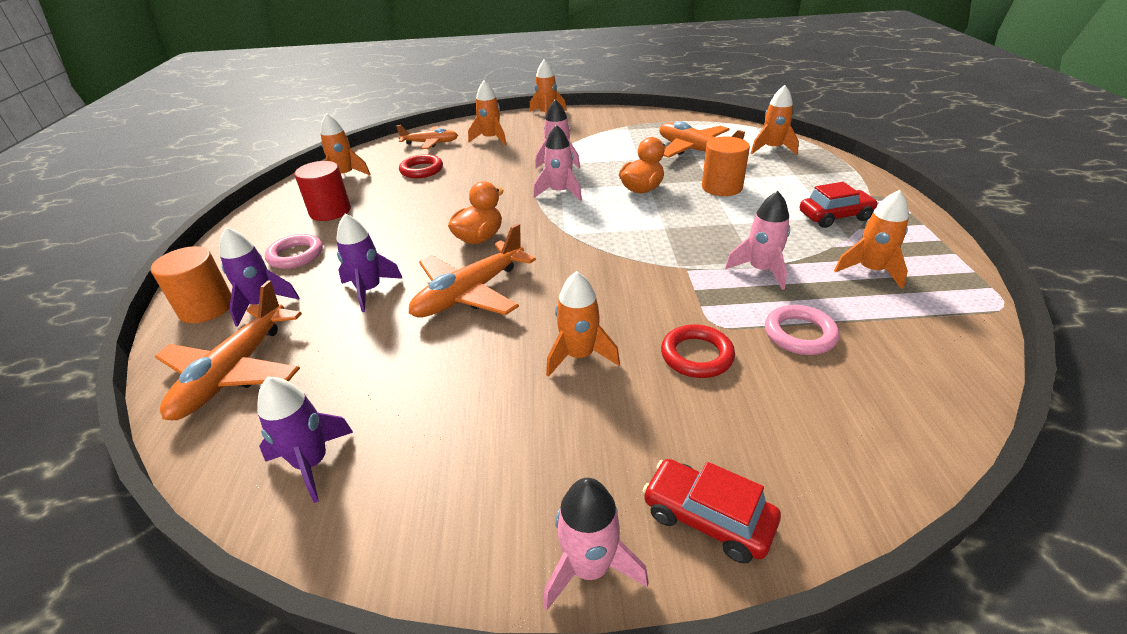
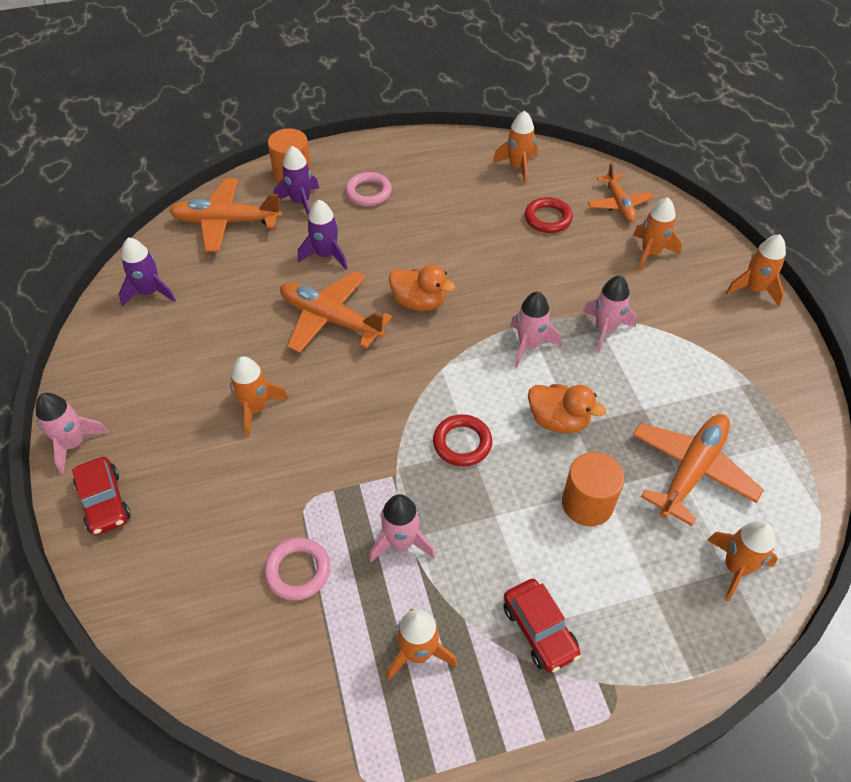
camera: 75 degrees right, 15 degrees up
red cylinder [294,161,351,221] -> none
red car [642,459,781,564] -> red car turned 135 degrees clockwise [72,457,130,535]
red ring [661,324,735,378] -> red ring moved to [433,414,492,467]

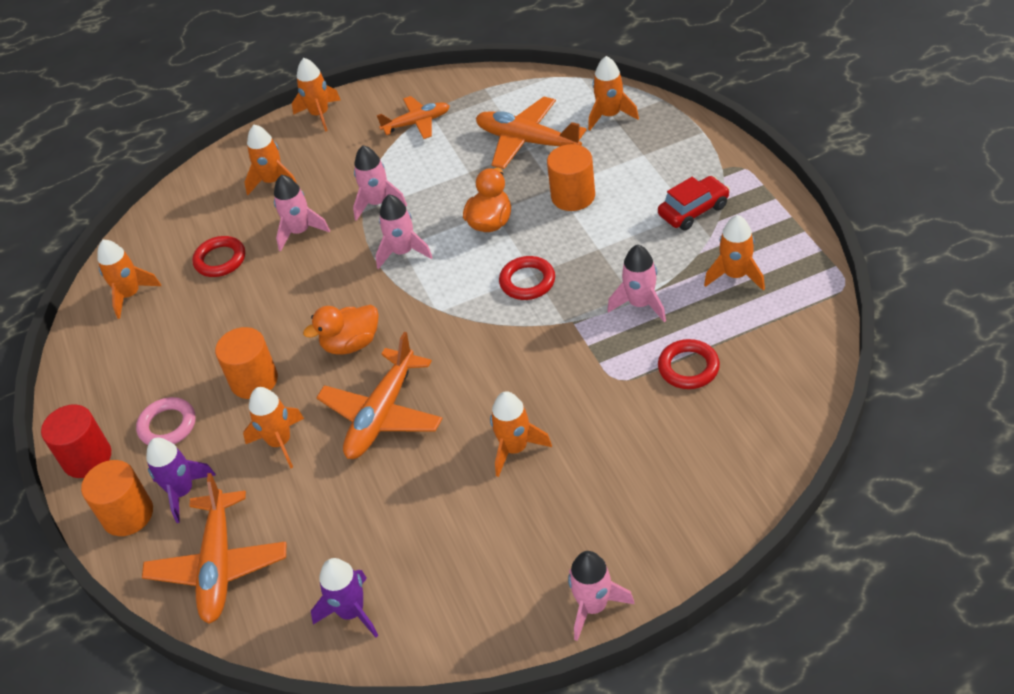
camera: 90 degrees left, 5 degrees down
red car [72,457,130,535] -> none
pink ring [264,537,330,600] -> red ring [658,339,720,389]
purple rocket [298,200,348,270] -> orange rocket [243,387,304,469]
orange duck [389,265,456,311] -> orange duck turned 135 degrees counterclockwise [303,305,379,355]
orange plane [588,163,654,222] -> orange plane moved to [377,96,450,139]
none -> red cylinder [41,404,111,478]
none -> orange cylinder [215,327,278,399]
none -> pink rocket [274,175,330,251]

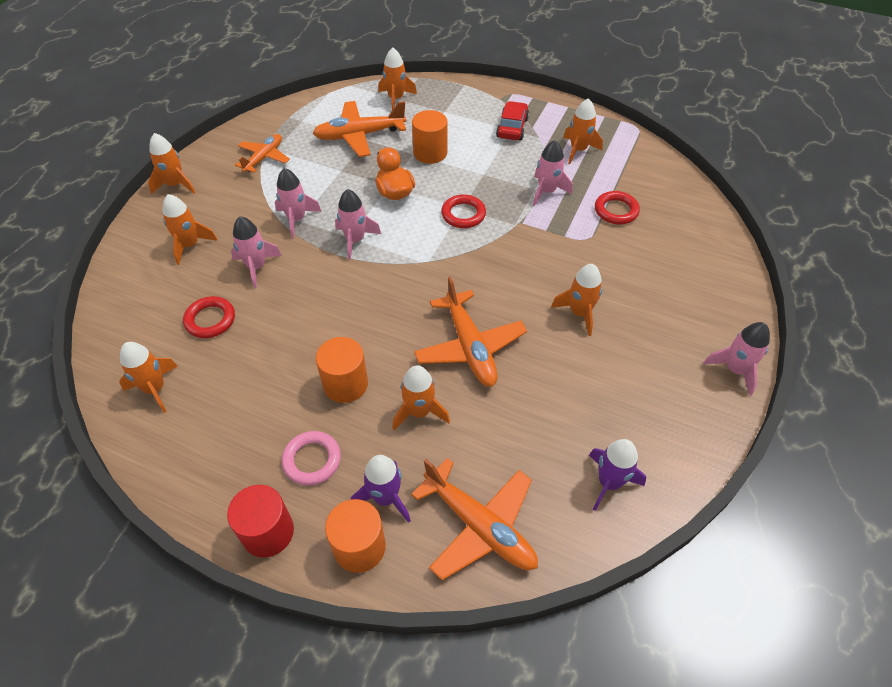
camera: 50 degrees left, 5 degrees up
orange duck [303,305,379,355] -> none

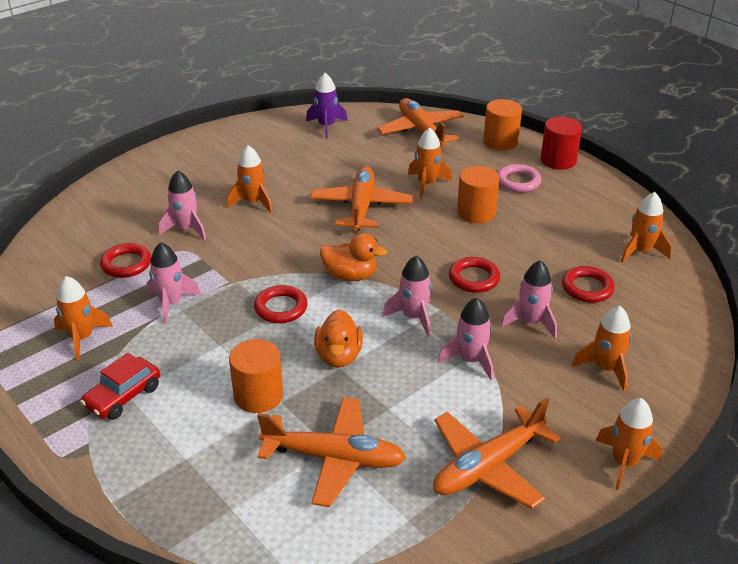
camera: 155 degrees left, 15 degrees down
orange plane [235,134,290,173] -> orange plane [433,398,561,509], size x1.55
purple rocket [351,455,411,523] -> none
orange rocket [378,48,417,110] -> none
pink rocket [703,322,770,396] -> pink rocket moved to [158,170,206,240]
none -> orange duck [320,233,387,281]
none -> red ring [449,257,500,293]

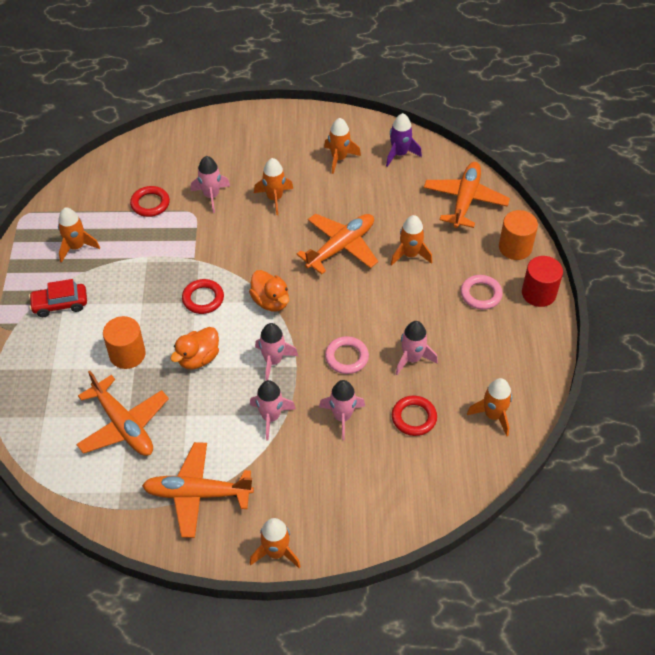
camera: 40 degrees right, 15 degrees up
pink rocket [147,242,201,324] -> pink rocket moved to [396,321,438,375]
red ring [449,257,500,293] -> pink ring [325,336,369,374]
orange cylinder [457,166,500,223] -> none
orange rocket [572,306,632,391] -> orange rocket moved to [324,118,361,174]

